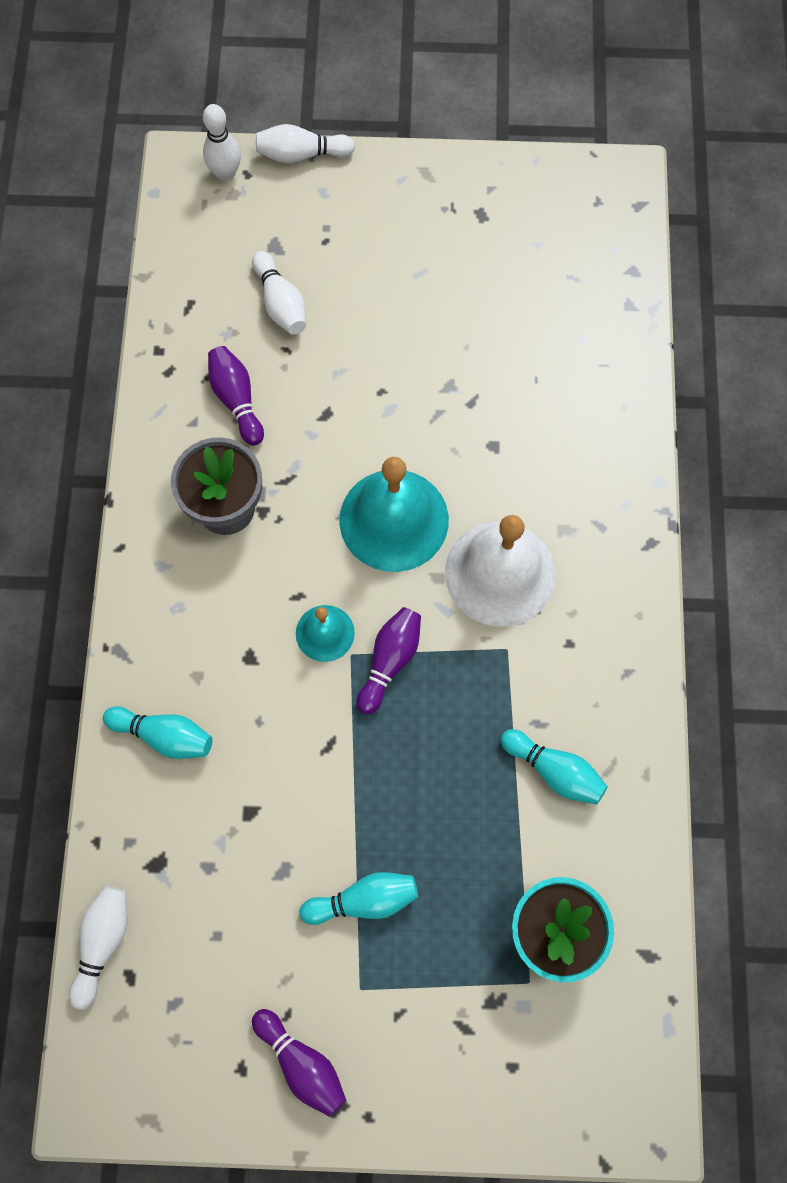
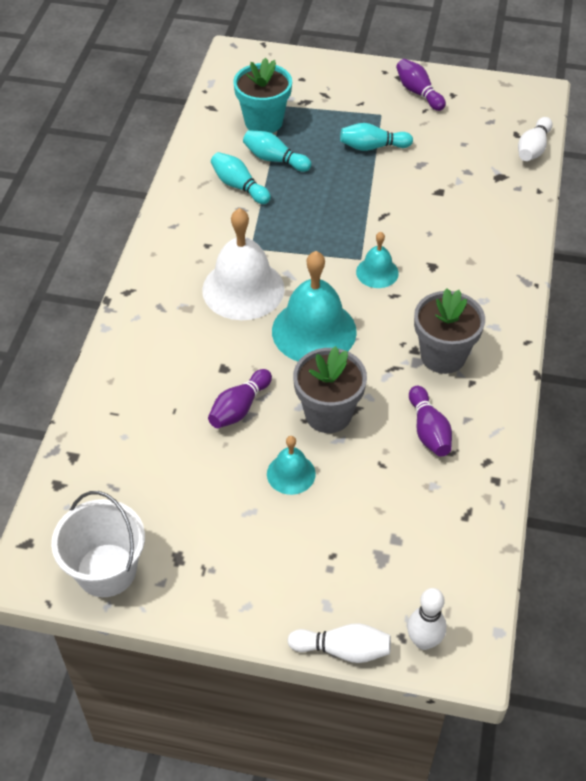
camera: 170 degrees left, 20 degrees down
turquoise bowling pin [103,706,212,759] -> turquoise bowling pin moved to [243,130,312,172]
white bowling pin [252,251,306,335] -> none
purple bowling pin [356,607,421,715] -> purple bowling pin moved to [208,369,272,428]
none -> white bucket [51,491,145,597]
none -> turquoise bell [267,436,316,495]
none -> grey flower pot [293,346,367,433]

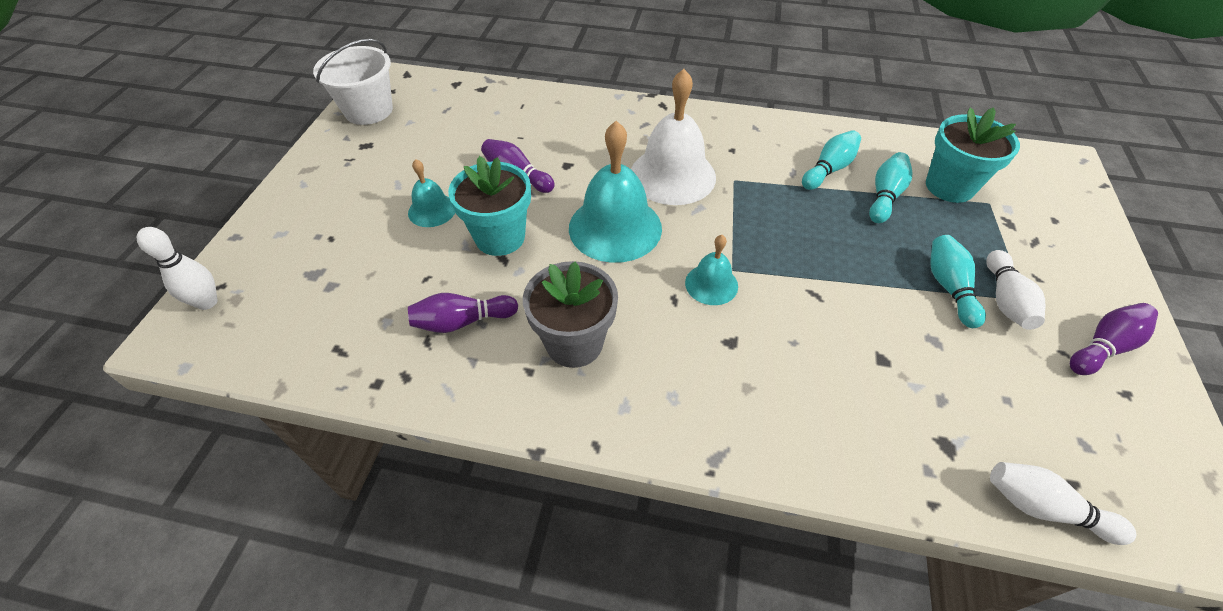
camera: 90 degrees right, 0 degrees up
white bowling pin [287,623,391,663] -> white bowling pin moved to [986,250,1045,330]
grey flower pot [293,346,367,433] -> turquoise flower pot [448,156,531,256]

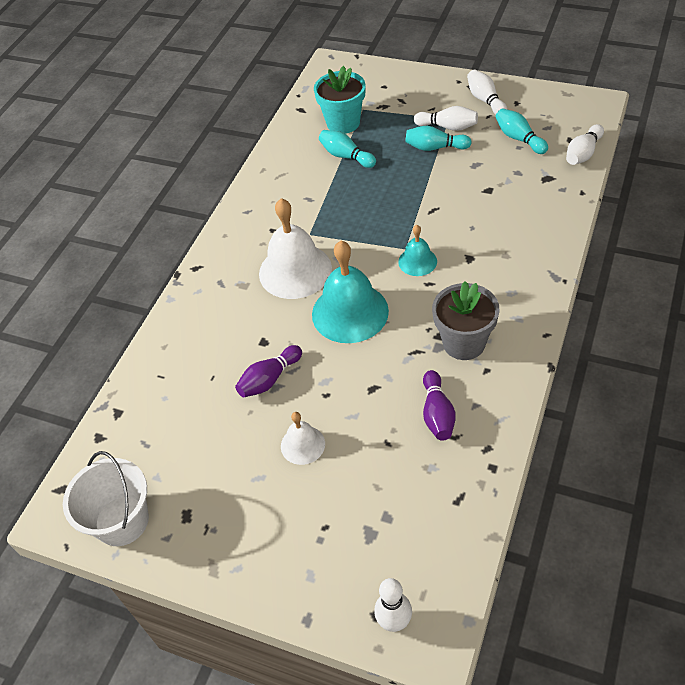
camera: 75 degrees left, 0 degrees up
turquoise bell [408,159,455,227] -> white bell [281,412,325,465]
turquoise flower pot [448,156,531,256] -> none
turquoise bowling pin [802,130,861,190] -> turquoise bowling pin moved to [495,108,548,154]
purple bowling pin [1070,303,1158,375] -> white bowling pin [467,70,507,115]

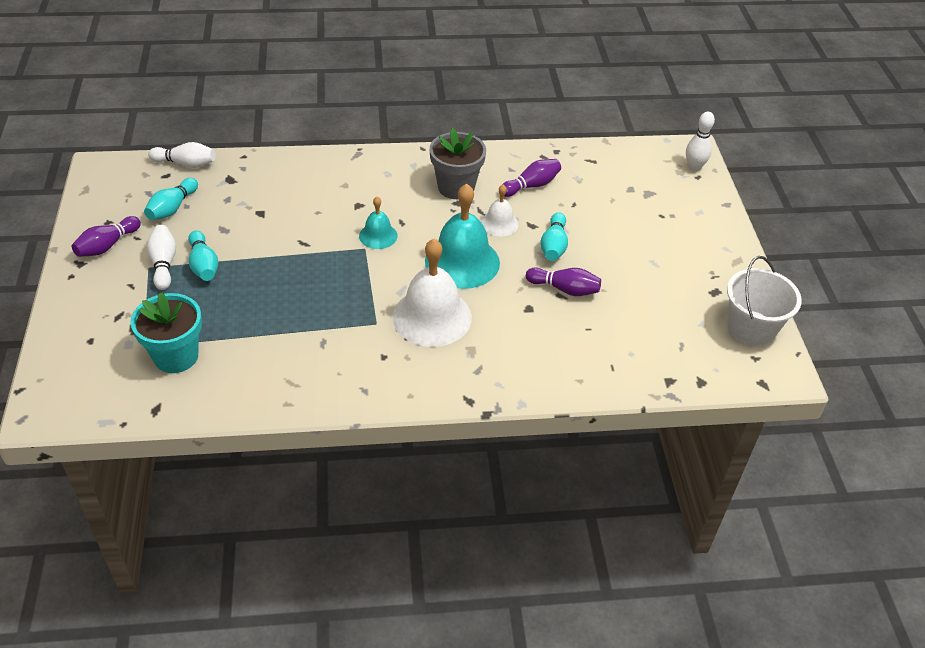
camera: 125 degrees left, 5 degrees down
white bell [281,412,325,465] -> white bell moved to [481,185,518,236]
turquoise bowling pin [319,130,376,168] -> turquoise bowling pin moved to [540,212,568,261]
white bowling pin [467,70,507,115] -> purple bowling pin [72,216,141,257]

